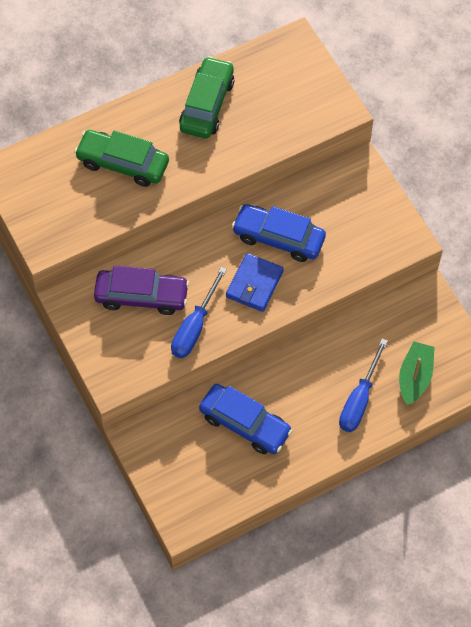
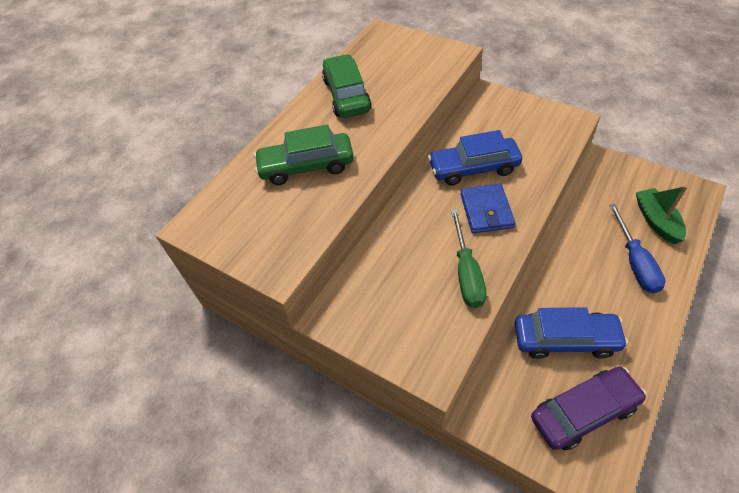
camera: 25 degrees left, 10 degrees down
purple car [94,266,189,315] -> purple car moved to [531,367,647,450]
blue screwdriver [171,267,227,358] -> green screwdriver [451,209,487,308]

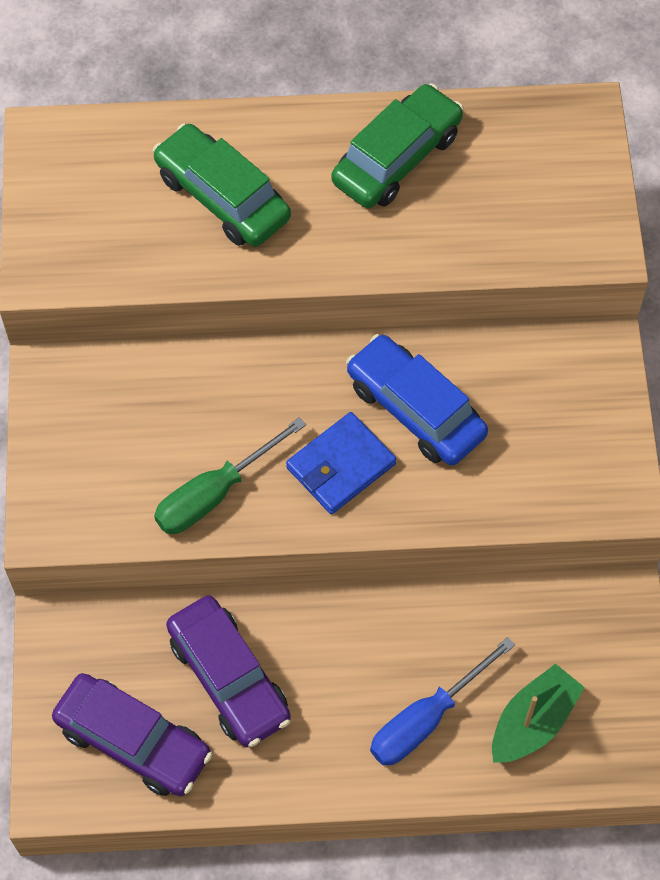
camera: 50 degrees right, 10 degrees up
blue car [515,307,628,359] -> purple car [166,596,291,747]

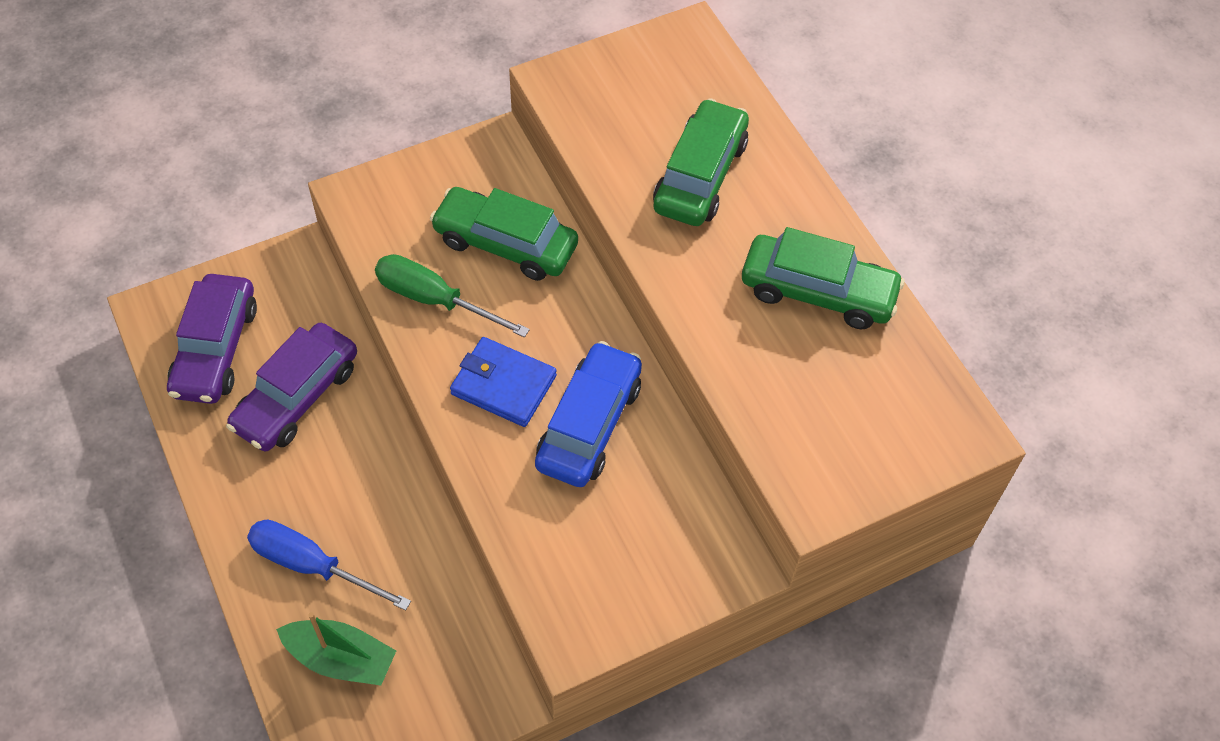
camera: 65 degrees right, 5 degrees down
none -> green car [430,187,578,281]

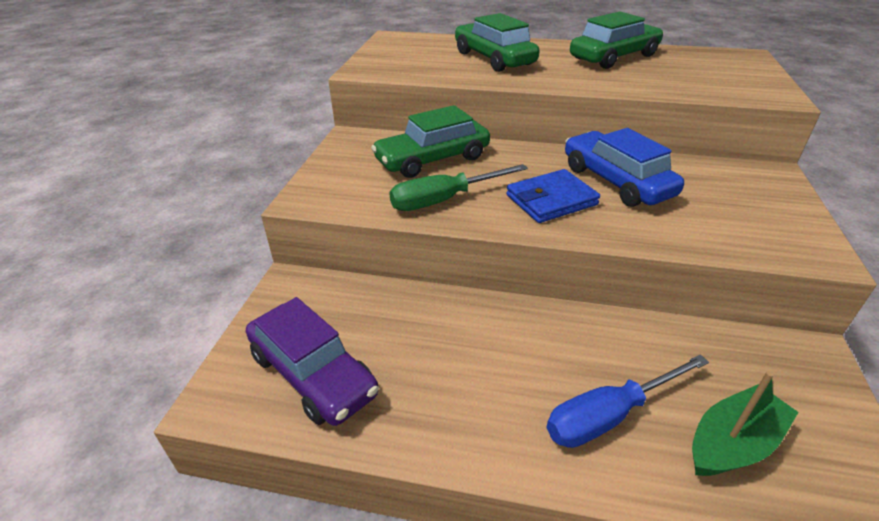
camera: 50 degrees left, 20 degrees down
purple car [226,323,357,452] -> none

